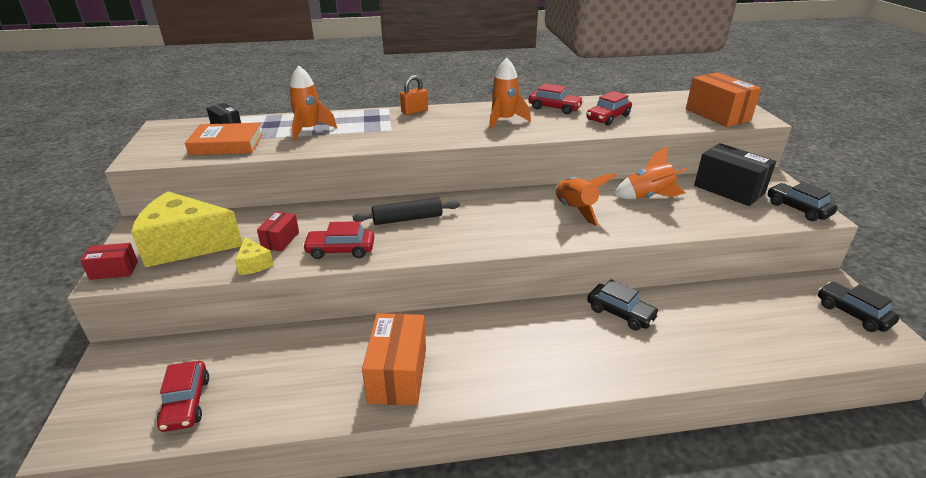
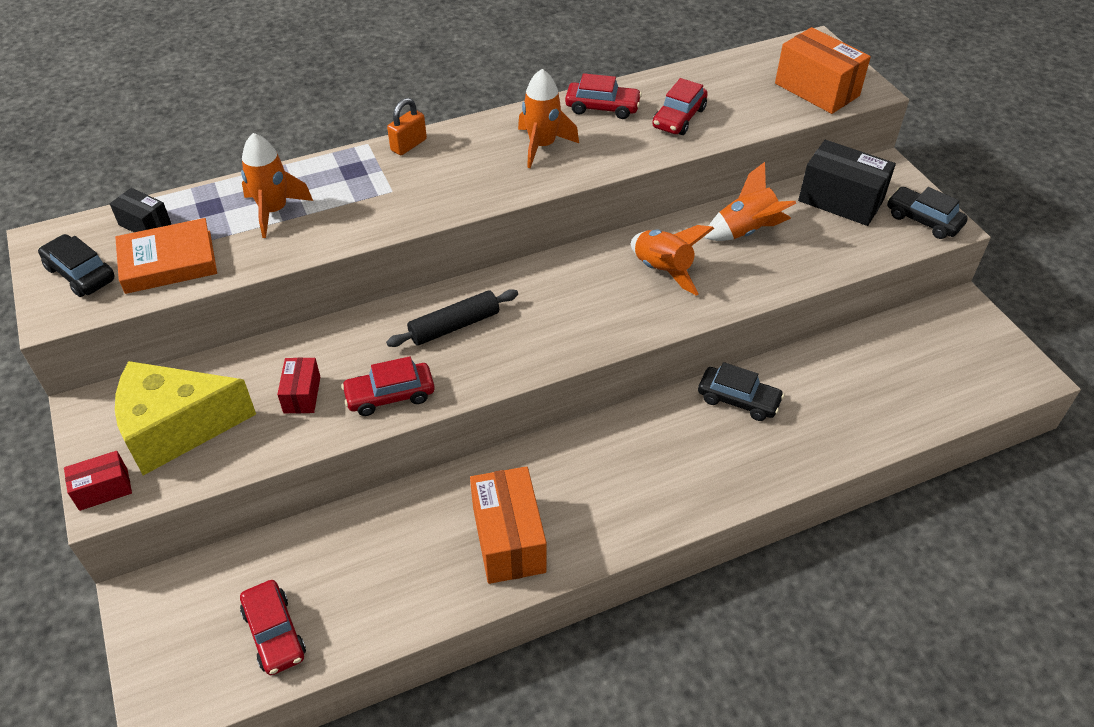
camera: 15 degrees left, 15 degrees up
yellow cheese [235,237,274,275] -> none
black car [818,282,900,332] -> black car moved to [38,234,115,297]

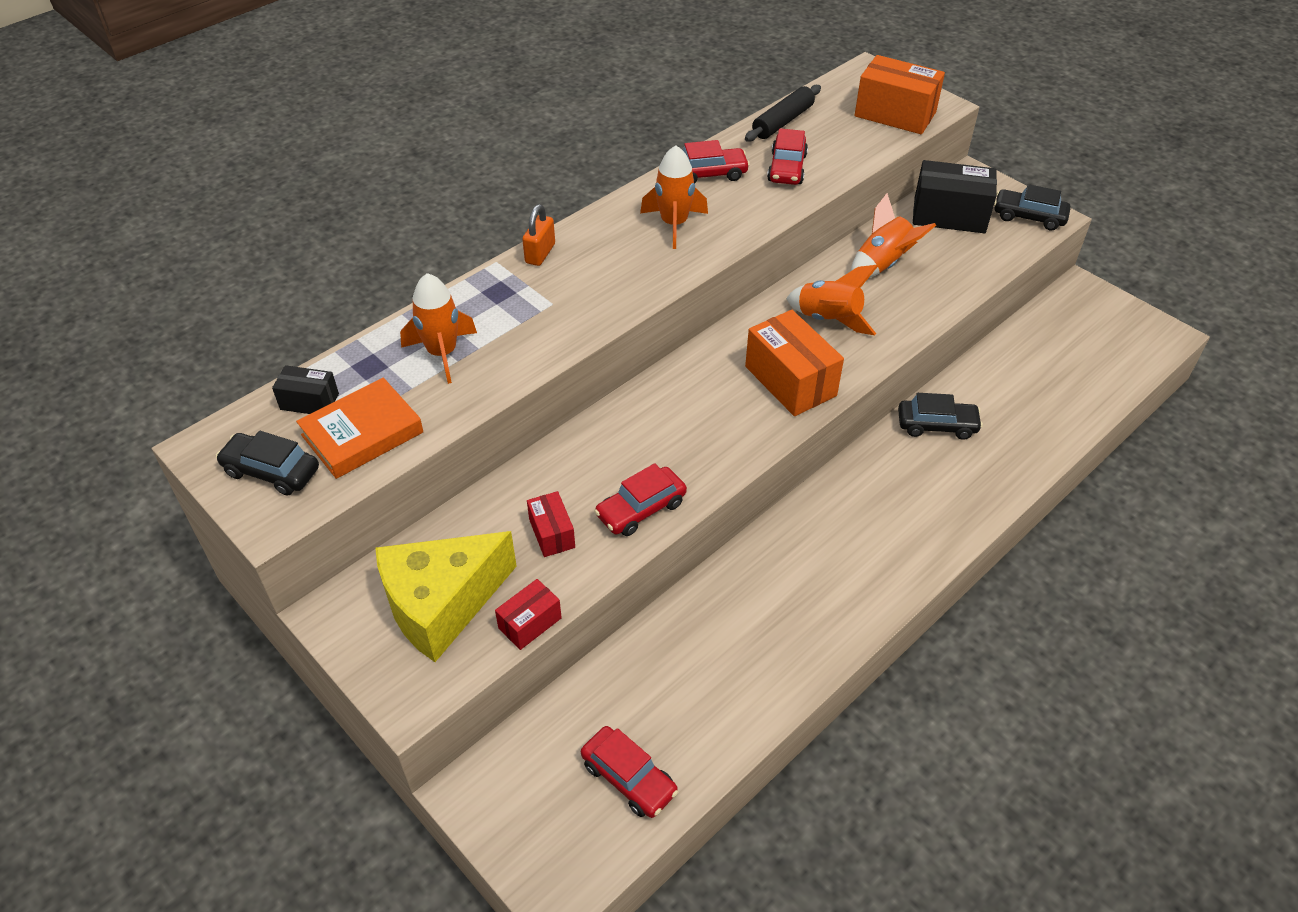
camera: 20 degrees left, 0 degrees up
red box [64,451,132,511] -> red box moved to [495,579,562,650]
black rolling pin [386,289,518,347] -> black rolling pin moved to [745,85,821,142]
orange box [470,466,547,584] -> orange box moved to [745,310,844,416]

